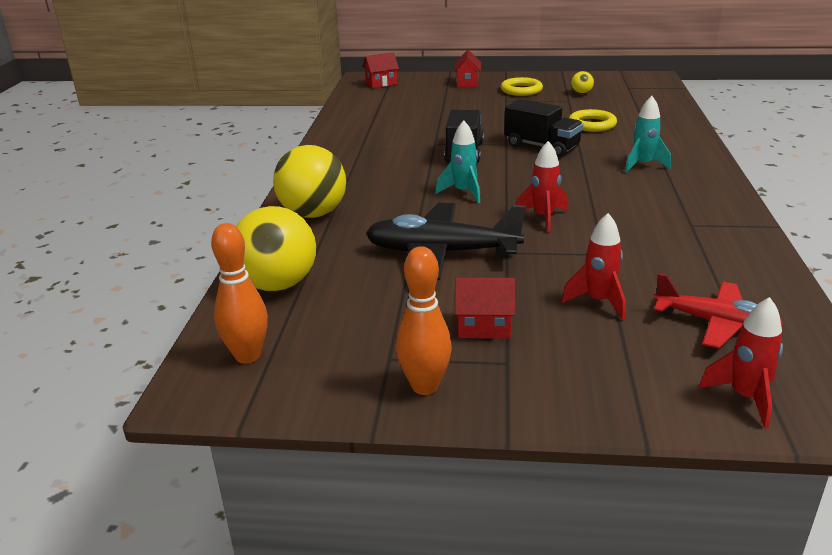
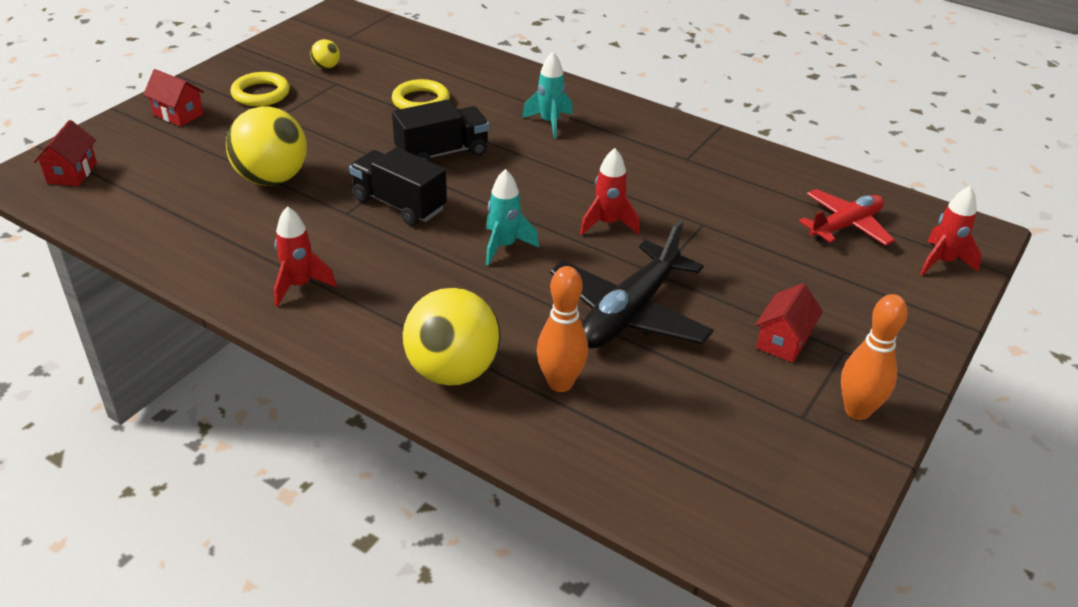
camera: 65 degrees left, 10 degrees up
orange bowling pin [211,223,268,364] -> orange bowling pin moved to [537,266,588,392]
yellow ball [236,206,316,292] -> yellow ball moved to [226,106,307,186]
red rocket [561,213,626,320] -> red rocket moved to [274,206,337,307]

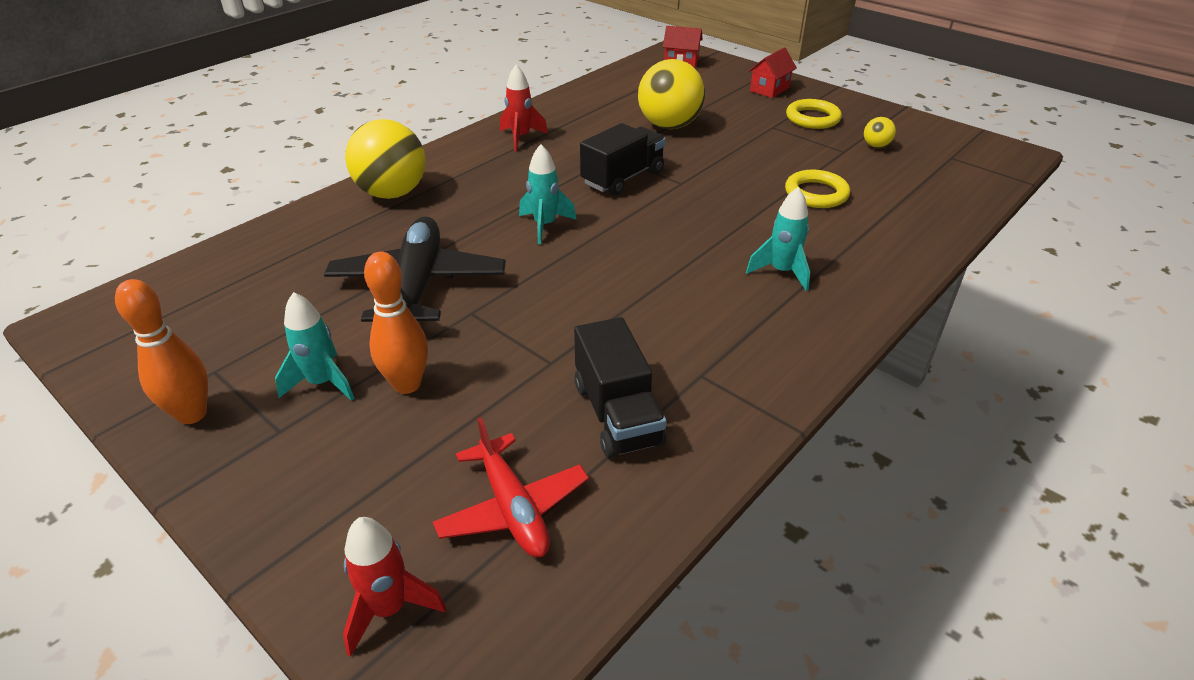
camera: 100 degrees right, 0 degrees up
black truck [392,100,489,162] -> black truck moved to [574,317,666,458]
orange bowling pin [537,266,588,392] -> orange bowling pin moved to [364,252,428,394]
black plane [550,220,714,348] -> black plane turned 45 degrees clockwise [324,216,506,322]
red rocket [580,148,639,235] -> none
red house [755,283,823,363] -> turquoise rocket [275,292,355,401]

